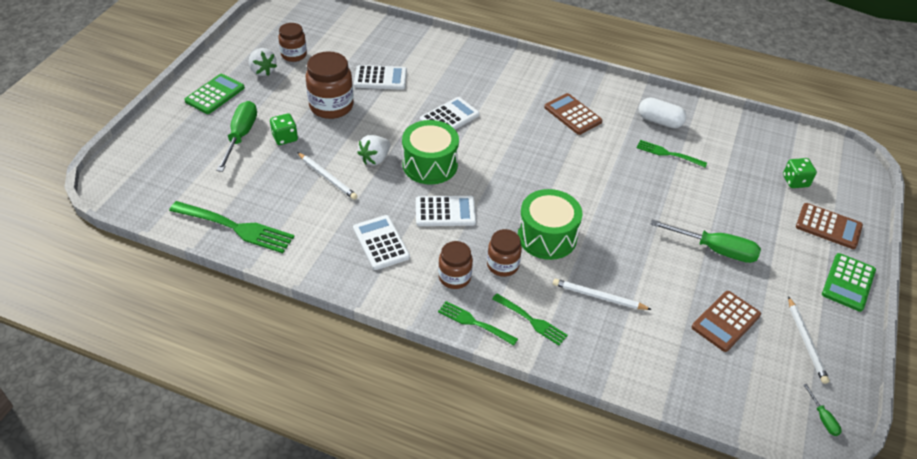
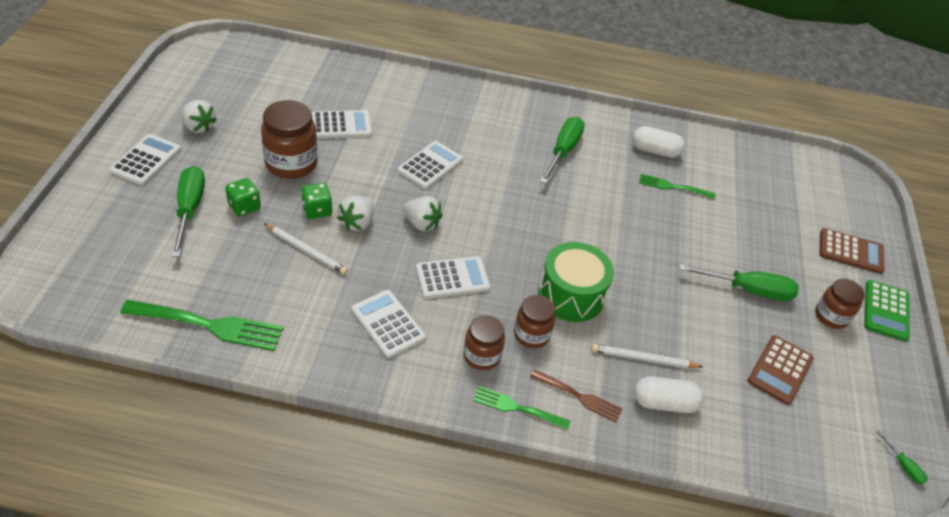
camera: 15 degrees left, 0 degrees up
green calculator [184,74,245,114] -> white calculator [109,134,181,186]
brown jar [278,23,307,62] -> brown jar moved to [815,279,865,329]
green drum [402,120,459,185] -> white strawberry [403,196,443,232]
green fork [492,294,568,346] -> brown fork [530,369,622,422]
brown calculator [544,93,602,135] -> green screwdriver [540,117,585,184]
green dice [783,158,817,188] -> green dice moved to [301,183,332,219]
white pencil [788,296,829,384] -> none
none -> white capsule [634,376,704,413]

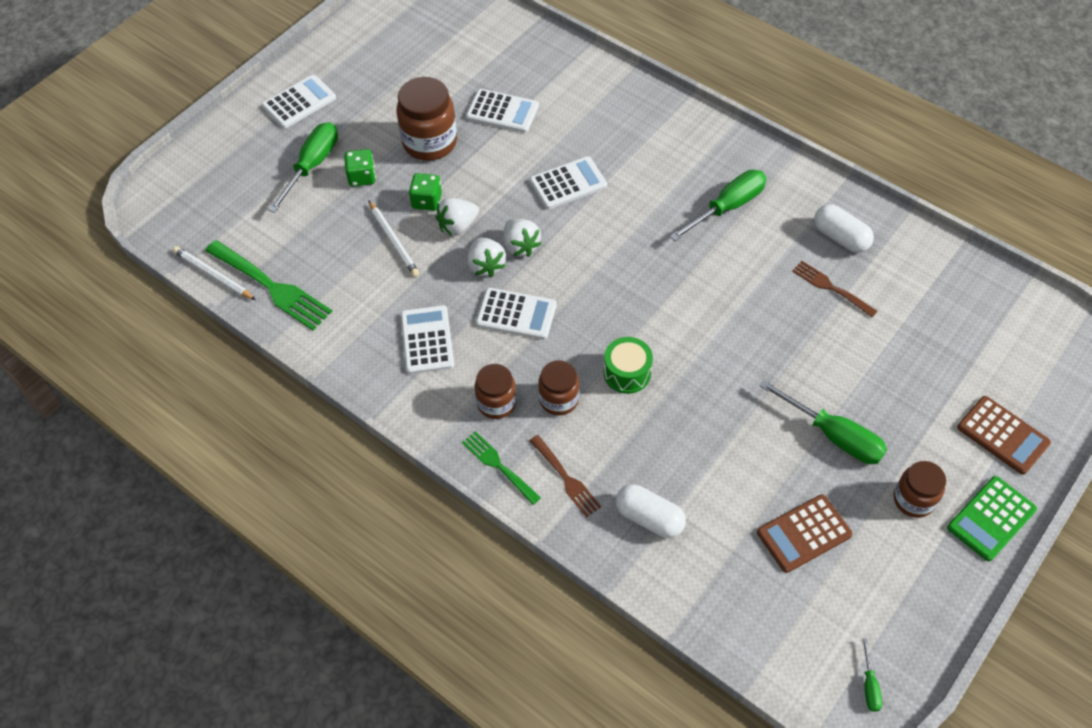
camera: 35 degrees right, 10 degrees up
white strawberry [182,100,217,133] -> white strawberry moved to [467,237,506,278]
green drum [538,242,614,322] -> green drum [604,337,653,394], size x0.64
white pencil [591,344,703,368] -> white pencil moved to [173,246,256,300]
green fork [639,174,716,199] -> brown fork [792,261,877,317]

